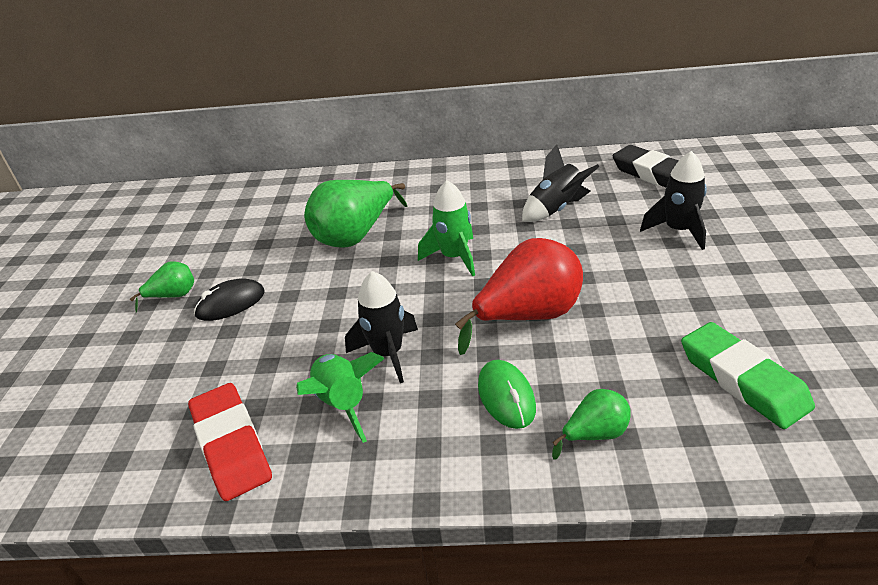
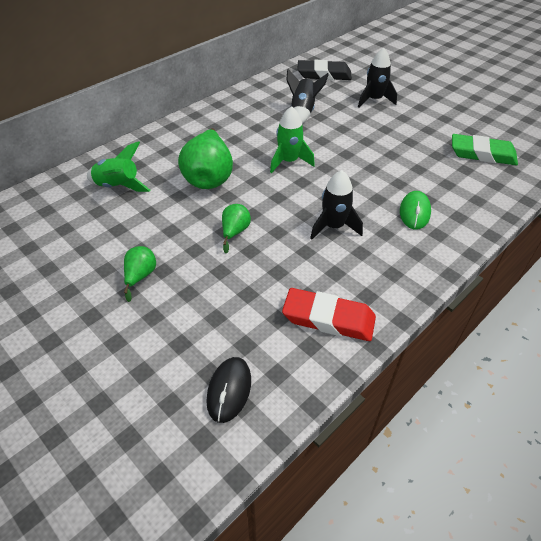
camera: 50 degrees left, 10 degrees up
black mouse [194,278,265,321] -> black mouse moved to [206,357,251,423]
green rocket [296,352,385,443] -> green rocket moved to [87,141,151,192]
red pear [455,238,583,355] -> none
green mouse [478,360,536,429] -> green mouse turned 75 degrees clockwise [400,191,431,230]
green pear [552,389,631,459] -> green pear moved to [222,204,251,253]

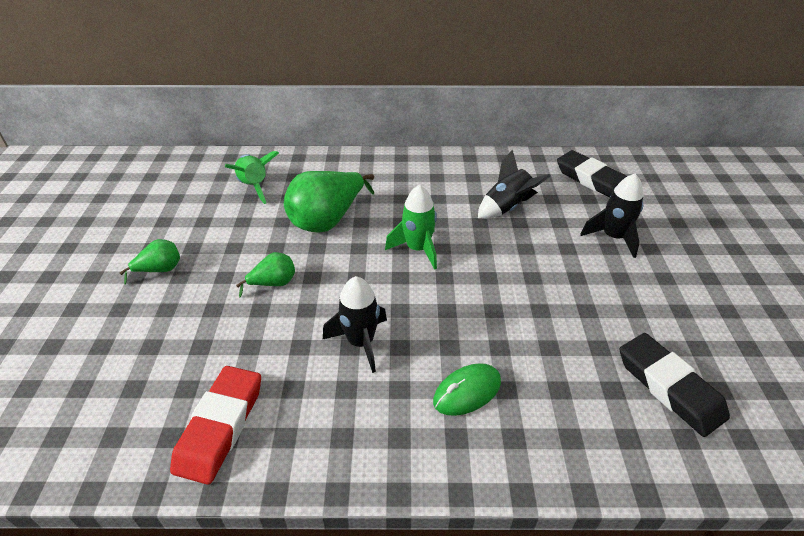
camera: 45 degrees right, 5 degrees down
black mouse [206,357,251,423] -> none
red eraser [282,288,376,341] -> red eraser turned 45 degrees clockwise [170,366,261,485]
green eraser [452,134,518,165] -> black eraser [620,333,730,437]

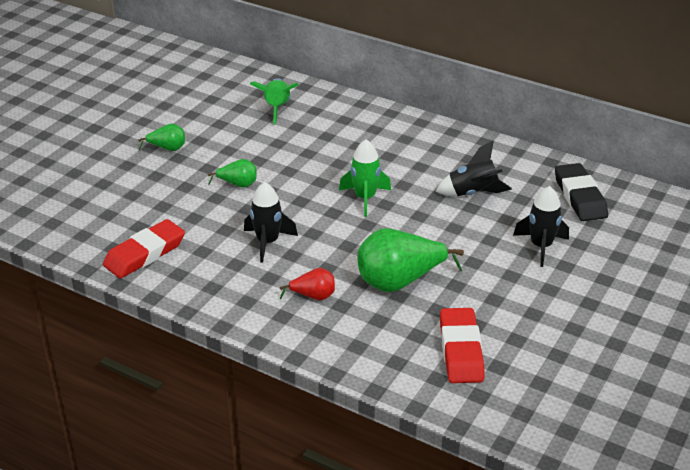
camera: 30 degrees right, 5 degrees down
green pear [284,171,374,233] -> green pear moved to [358,228,464,292]
green mouse [433,363,501,416] -> red pear [280,268,335,300]
black eraser [620,333,730,437] -> red eraser [440,308,485,383]

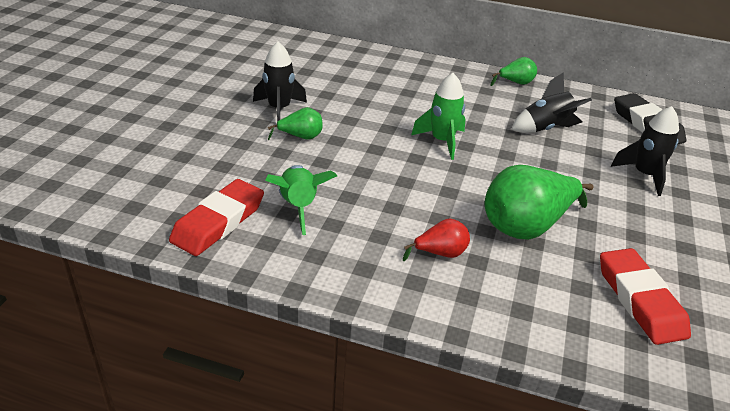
camera: 15 degrees left, 0 degrees up
green pear [138,124,185,151] -> green pear moved to [490,57,537,86]
black rocket [244,182,298,263] -> black rocket moved to [253,42,307,121]
green rocket [250,78,298,125] -> green rocket moved to [265,165,337,235]

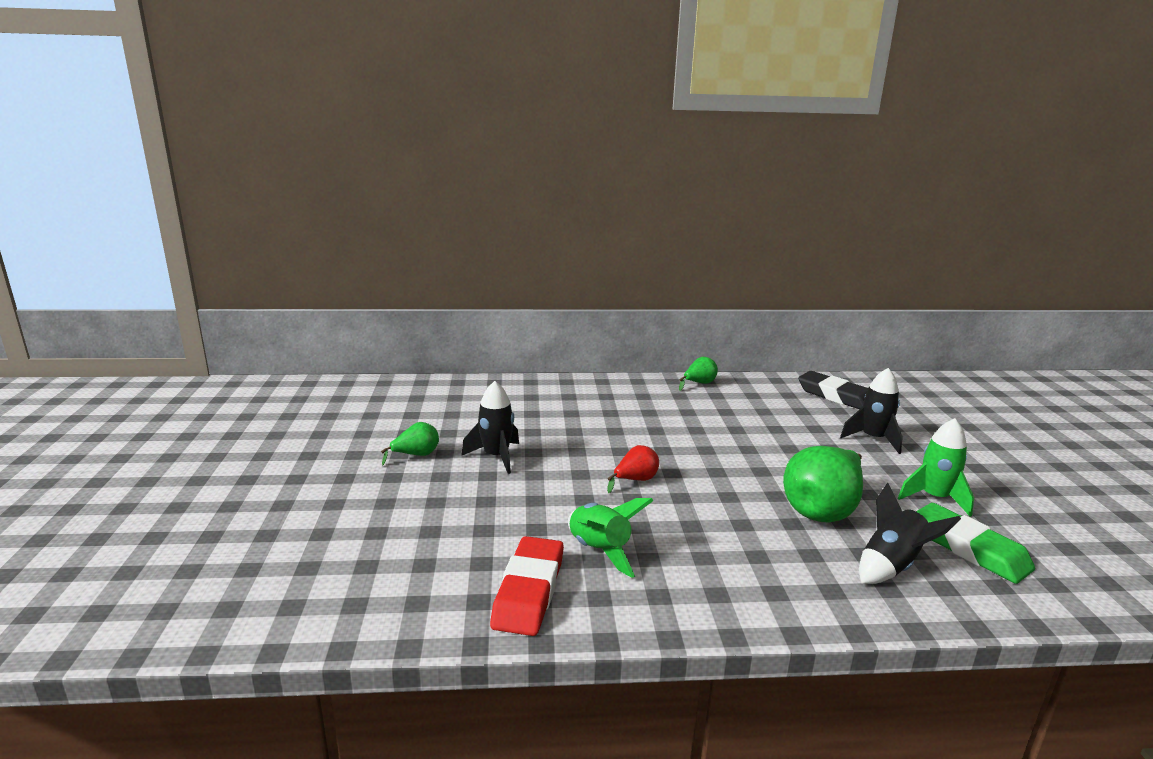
camera: 20 degrees left, 15 degrees down
green pear [268,107,323,140] -> green pear moved to [381,422,439,465]
red pear [403,218,470,261] -> red pear moved to [607,445,659,493]
green rocket [411,73,466,160] -> green rocket moved to [898,418,974,517]
black rocket [511,72,592,133] -> black rocket moved to [859,483,961,584]
red eraser [600,248,691,345] -> green eraser [916,503,1035,584]

